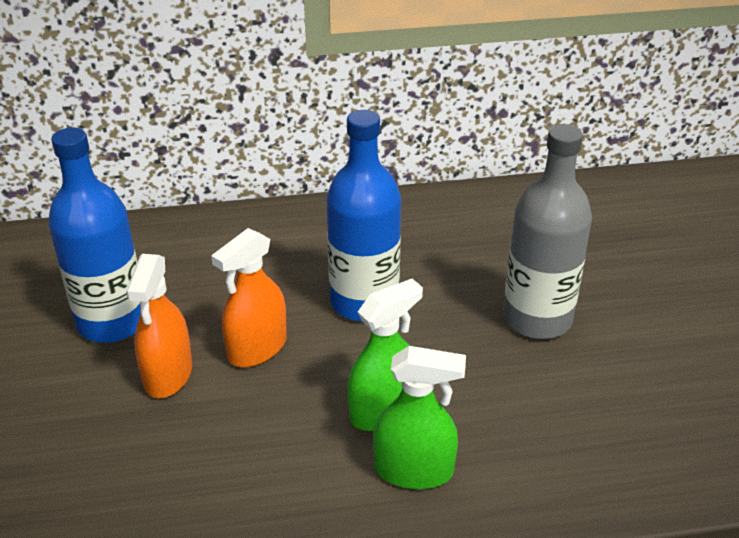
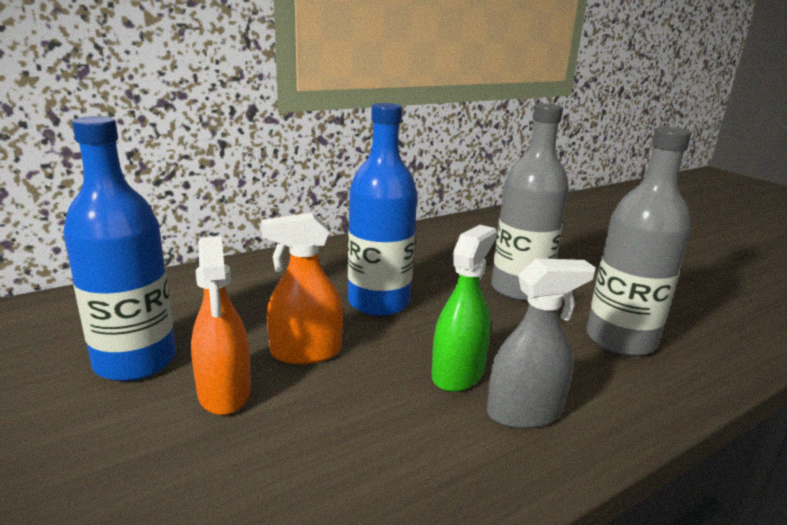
camera: 25 degrees left, 15 degrees down
orange spray bottle [211,228,287,367] -> orange spray bottle turned 60 degrees clockwise [261,213,343,364]
green spray bottle [373,346,466,489] -> grey spray bottle [487,259,596,429]
none -> grey bottle [587,127,691,356]

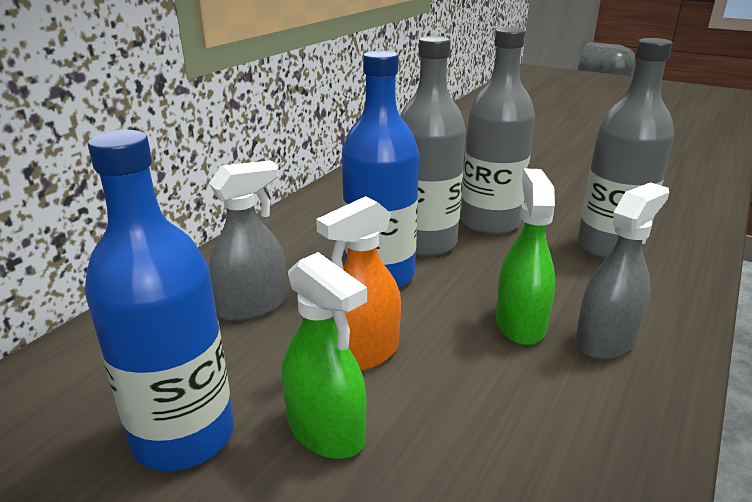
camera: 25 degrees left, 5 degrees up
orange spray bottle [191,236,251,415] -> green spray bottle [282,252,367,459]
none -> grey spray bottle [209,160,286,321]
none -> grey bottle [400,36,466,256]

